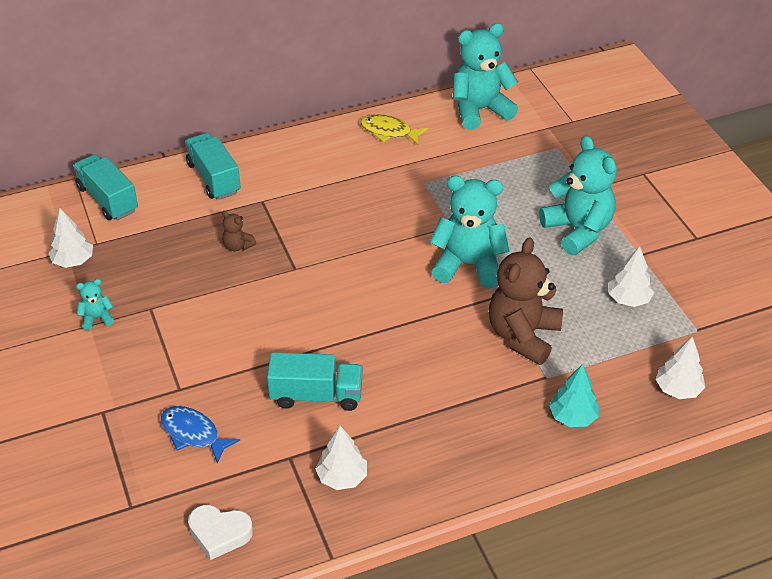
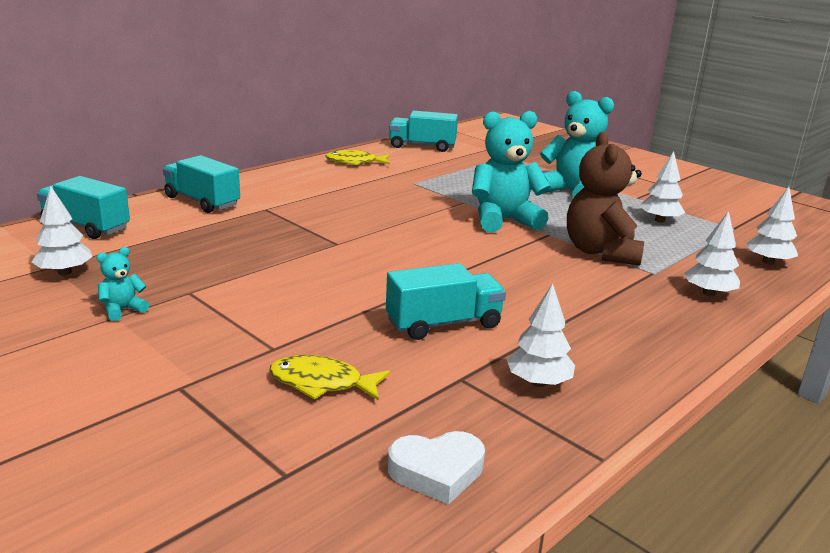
camera: 25 degrees left, 20 degrees down
blue fish [161,406,240,464] -> yellow fish [269,355,390,401]
brown teddy bear [222,211,256,251] -> none
turquoise teddy bear [453,23,518,130] -> turquoise truck [389,111,458,152]
turquoise tree [549,364,599,427] -> white tree [684,211,740,296]

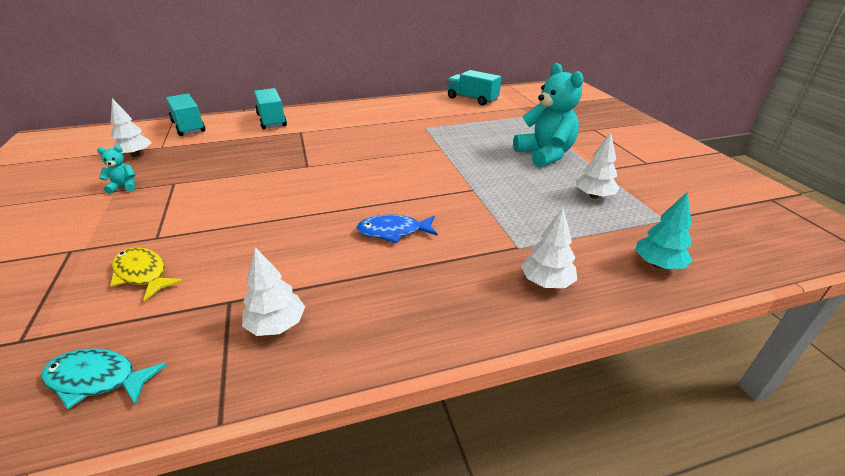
camera: 30 degrees right, 10 degrees up
yellow fish [326,150,390,165] -> none
turquoise truck [386,263,506,340] -> none
white heart [388,431,485,505] -> turquoise fish [41,348,167,409]
turquoise teddy bear [472,111,551,232] -> none
brown teddy bear [567,132,644,265] -> none
white tree [745,187,798,265] -> turquoise tree [635,192,693,269]
none -> blue fish [356,215,438,243]

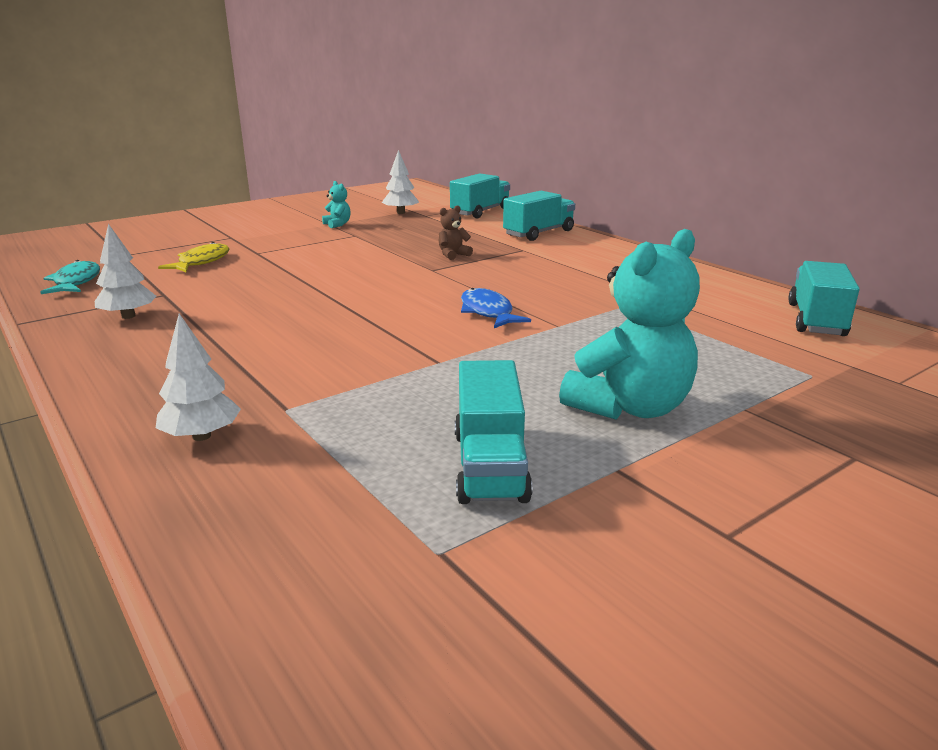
camera: 70 degrees right, 10 degrees down
blue fish [356,215,438,243] -> blue fish moved to [461,288,531,328]
white tree [576,133,619,199] -> turquoise truck [455,360,533,504]
turquoise tree [635,192,693,269] -> none
none -> brown teddy bear [438,205,473,260]

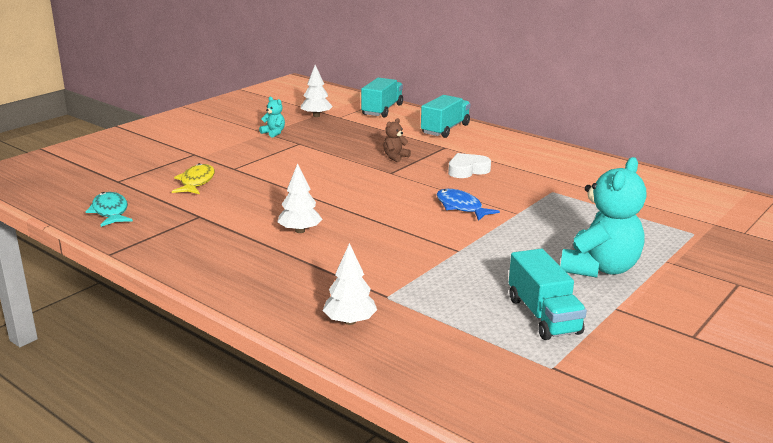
camera: 15 degrees left, 0 degrees up
white tree [95,224,156,319] -> white tree moved to [278,163,322,233]
turquoise truck [788,261,860,336] -> none
none -> white heart [448,153,491,178]

